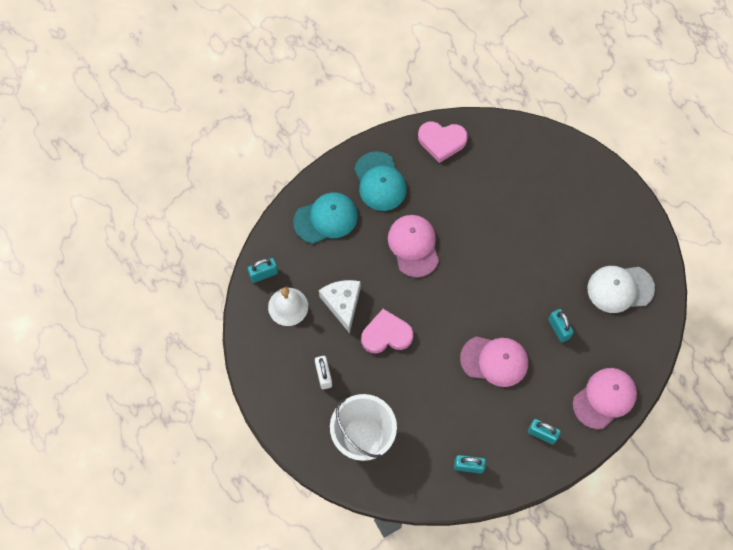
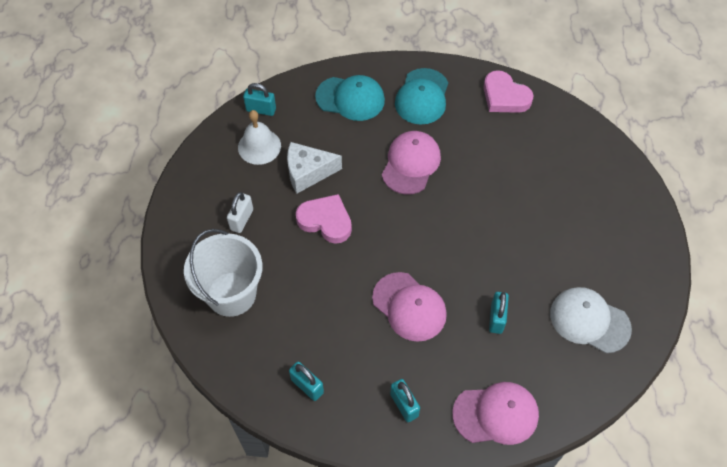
camera: 35 degrees right, 10 degrees down
white cheese [319,280,361,333] -> white cheese turned 120 degrees counterclockwise [287,142,342,193]

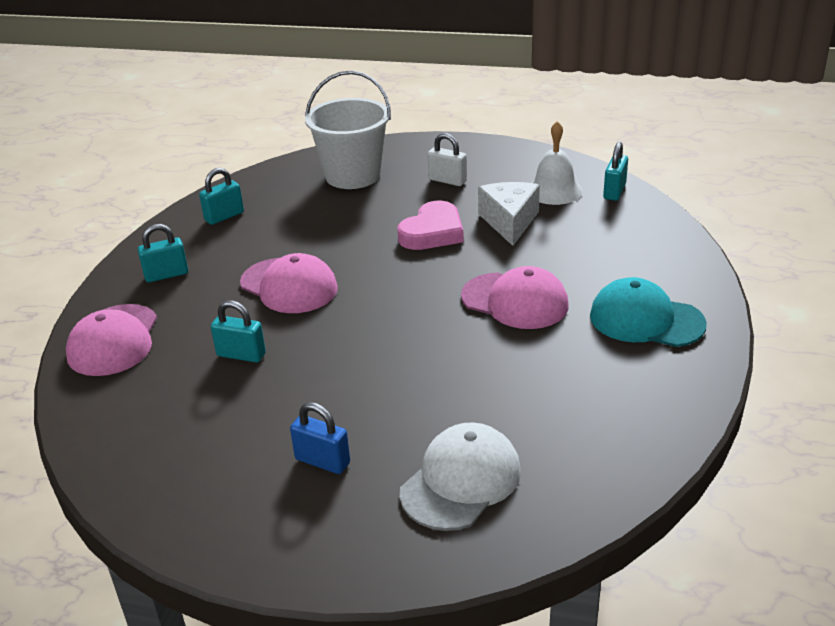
camera: 100 degrees right, 25 degrees down
turquoise cap [315,75,385,121] -> none
pink cap [372,272,447,342] -> pink cap turned 105 degrees counterclockwise [240,253,338,313]
pink heart [484,70,533,113] -> none
white cap [550,287,632,353] -> white cap moved to [400,422,521,531]
none -> blue padlock [290,402,350,474]

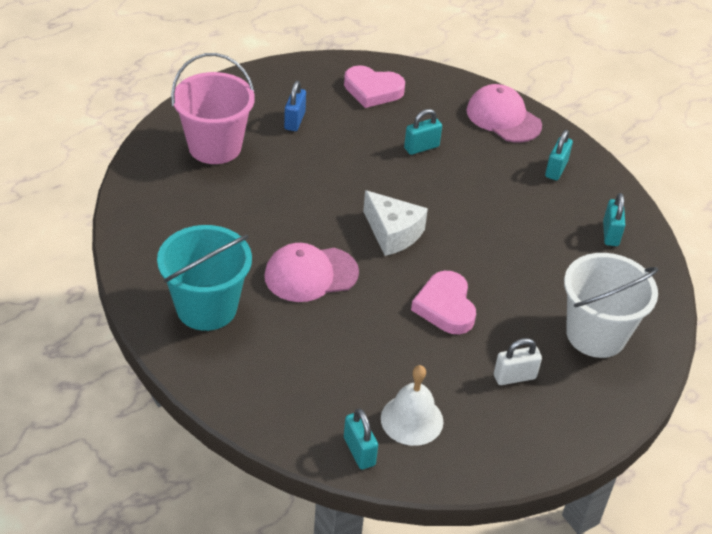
camera: 130 degrees right, 10 degrees up
pink cap [240,253,338,313] -> none
blue padlock [290,402,350,474] -> blue padlock turned 60 degrees counterclockwise [284,81,306,131]
white cap [400,422,521,531] -> pink bucket [171,53,255,164]
white cheese [478,182,540,246] -> white cheese moved to [363,190,428,256]
turquoise cap [590,277,707,347] -> turquoise bucket [157,225,252,331]
none -> pink heart [344,65,405,108]

